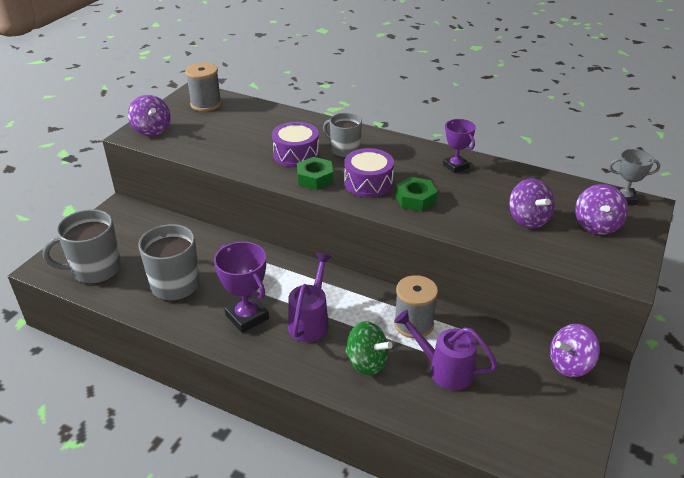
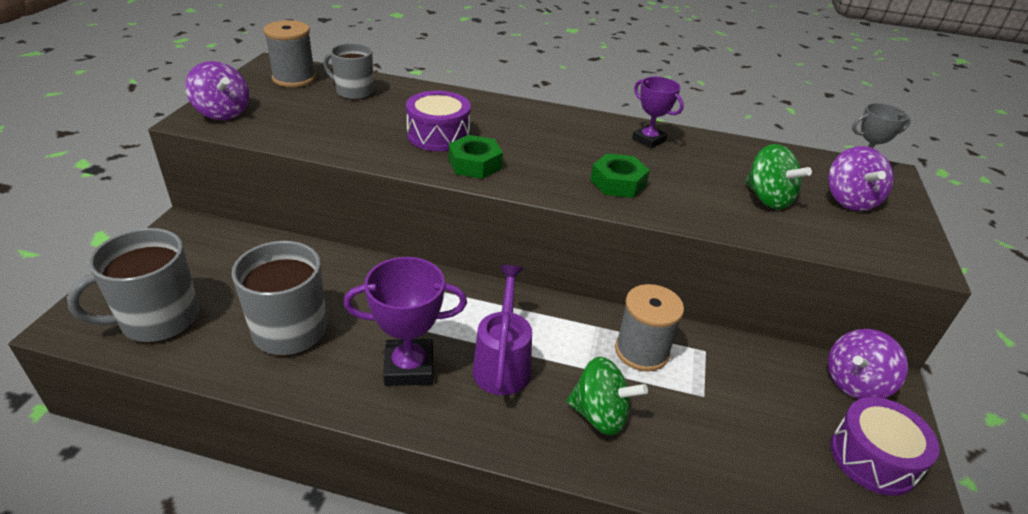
camera: 15 degrees left, 0 degrees up
purple trophy [214,242,269,333] -> purple trophy turned 45 degrees counterclockwise [344,257,467,386]
grey mug [323,113,362,158] -> grey mug moved to [323,43,374,100]
purple drum [344,148,394,198] -> purple drum moved to [830,397,939,496]
purple watering can [394,310,498,390] -> none
purple spinning top [509,178,555,229] -> green spinning top [745,144,812,209]

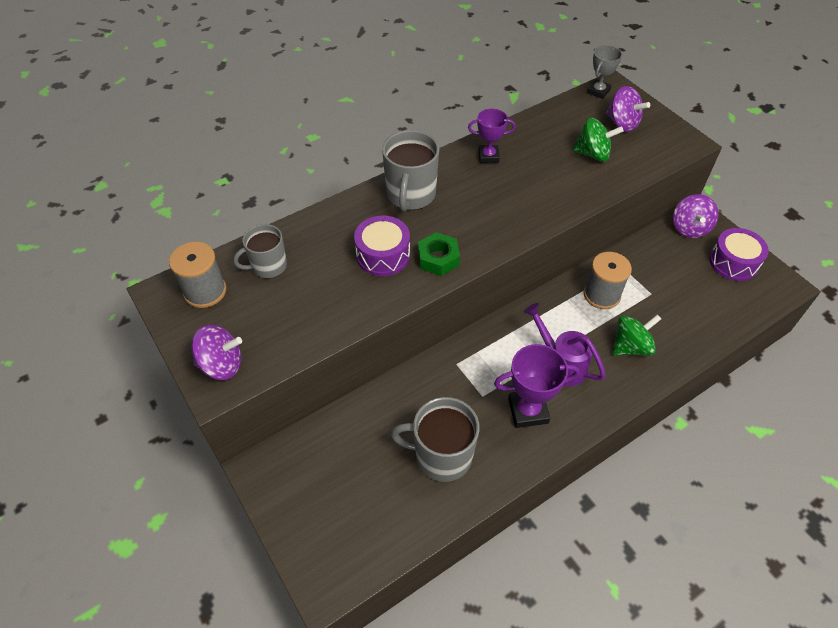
camera: 45 degrees left, 15 degrees up
grey mug [67,228,199,343] -> grey mug moved to [382,130,439,212]
purple trophy [344,257,467,386] -> purple trophy turned 45 degrees clockwise [494,344,580,428]
green nut [591,153,650,198] -> none

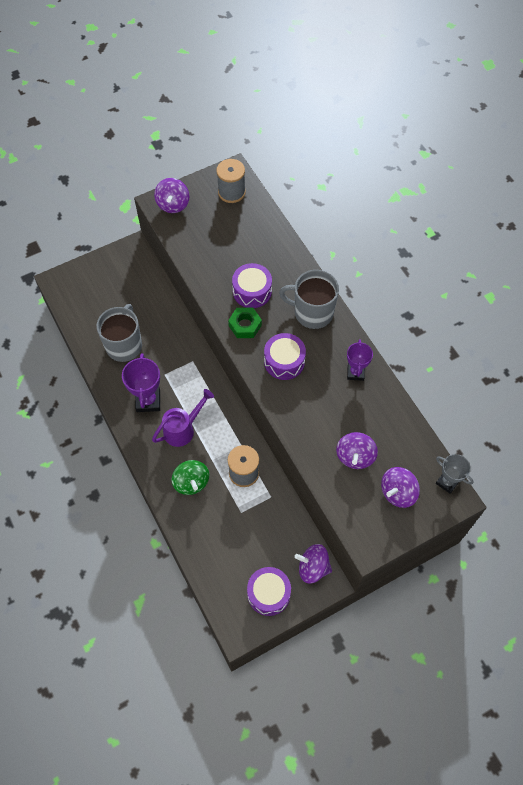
camera: 95 degrees right, 10 degrees up
grey mug [233,224,287,278] -> none
green spinning top [572,118,624,161] -> purple spinning top [336,432,378,469]
none -> purple drum [264,333,306,380]

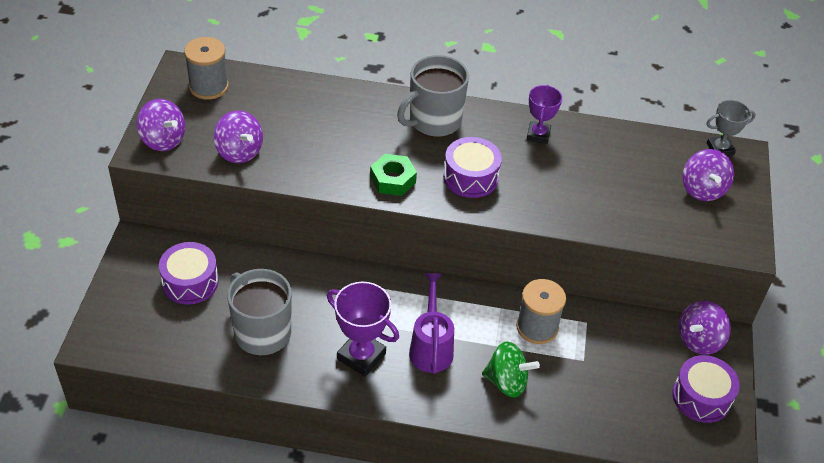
camera: 55 degrees left, 15 degrees down
purple drum [232,263,272,308] -> purple drum moved to [159,242,219,305]
purple spinning top [336,432,378,469] -> purple spinning top moved to [213,110,263,163]
purple trophy [347,339,373,381] -> purple trophy turned 60 degrees clockwise [527,85,562,144]

